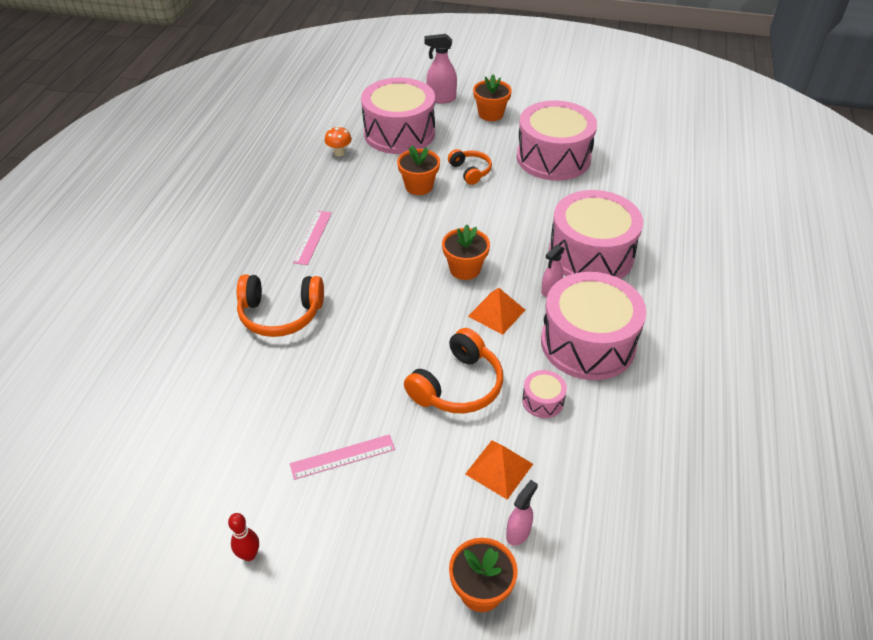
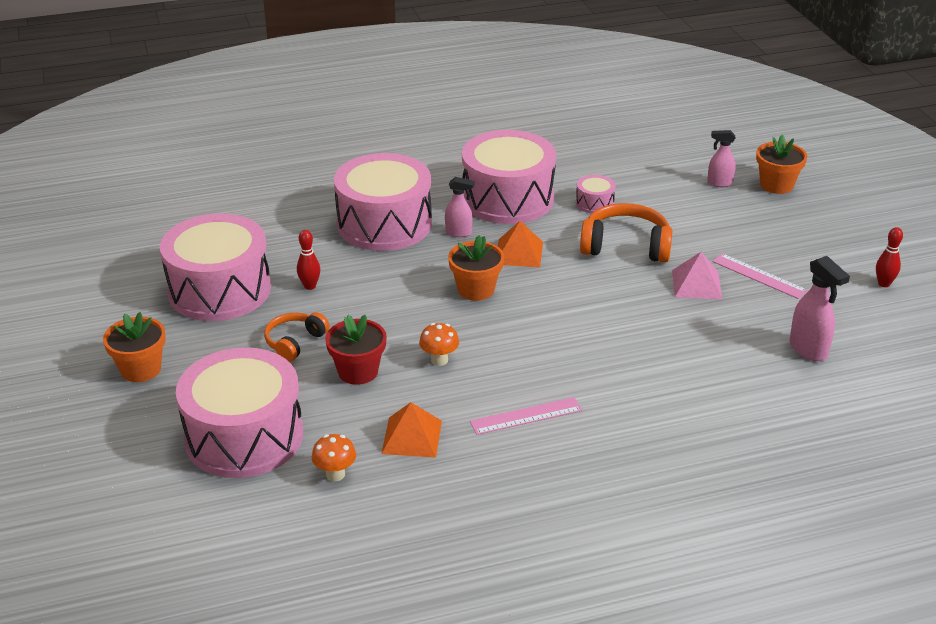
camera: 120 degrees left, 10 degrees down
orange headphones [237,274,324,337] -> none
orange flower pot [397,145,440,195] -> red flower pot [325,315,387,385]
pink spray bottle [424,34,457,104] -> pink spray bottle moved to [790,256,850,361]
orange pyramid [465,440,533,500] -> orange pyramid moved to [381,402,442,458]
none -> red bowling pin [297,230,320,290]
none -> orange mushroom [419,323,459,366]
none -> pink pyramid [672,252,722,299]

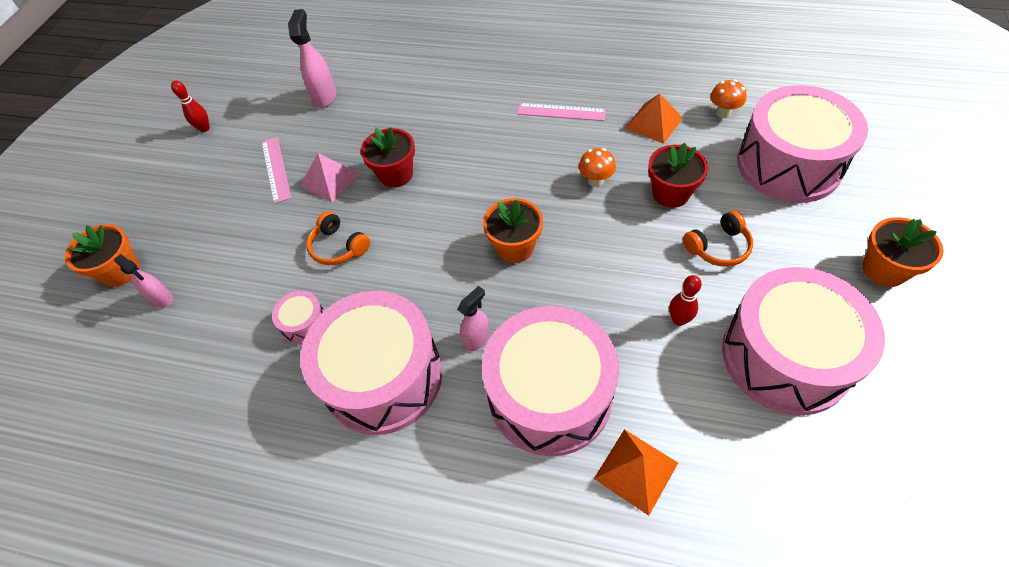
camera: 145 degrees left, 20 degrees up
pink spray bottle [445,177,475,237] -> pink spray bottle turned 90 degrees clockwise [457,286,490,351]
orange pyramid [498,221,543,267] -> orange pyramid moved to [594,429,678,516]
orange headphones [580,203,672,263] -> orange headphones [306,211,370,265], size x0.61
none -> red flower pot [360,127,415,188]

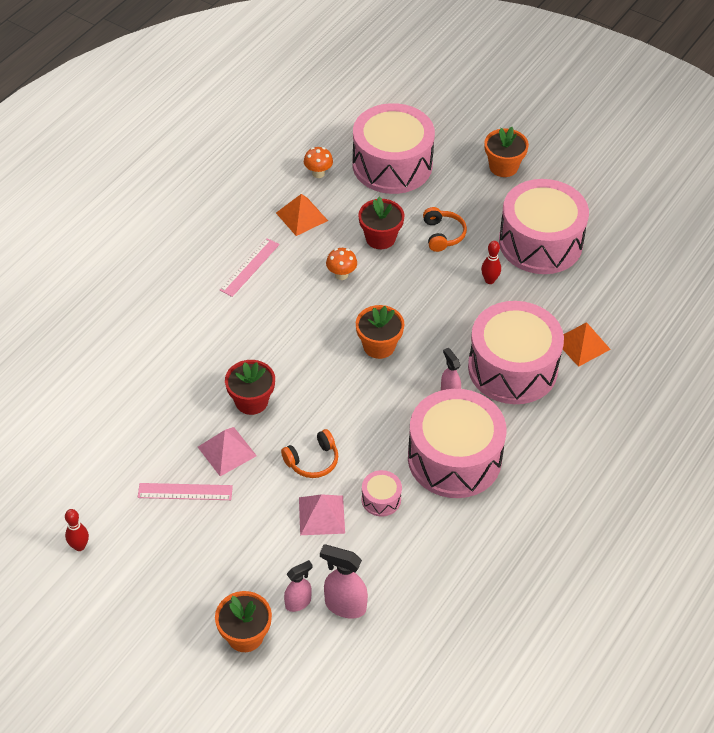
camera: 75 degrees left, 5 degrees down
pink spray bottle [288,9,336,108] -> pink spray bottle moved to [320,544,368,619]
none -> pink pyramid [299,494,345,535]

